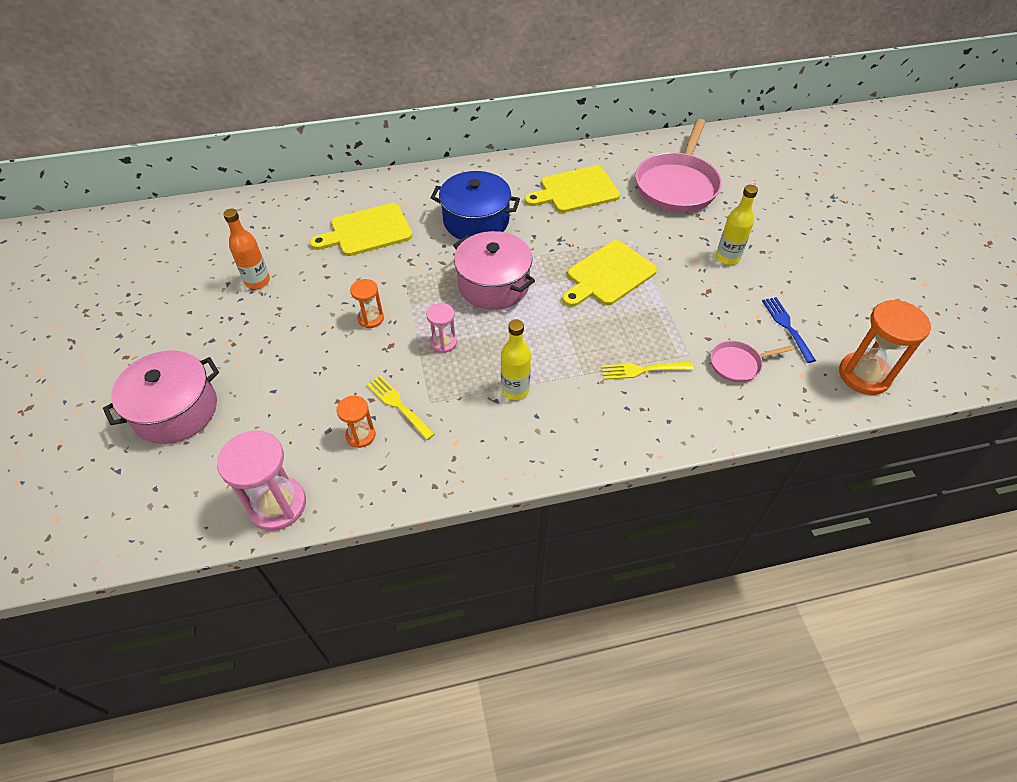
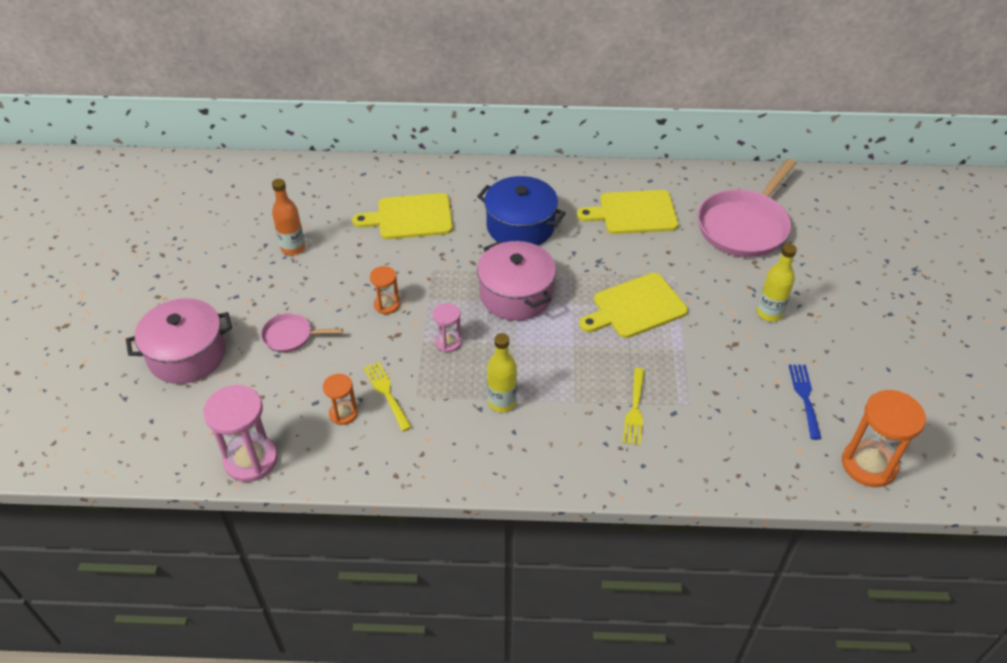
camera: 15 degrees right, 5 degrees down
yellow fork [601,362,693,380] -> yellow fork turned 90 degrees counterclockwise [623,368,645,445]
pink pan [711,341,793,383] -> pink pan moved to [261,313,343,352]

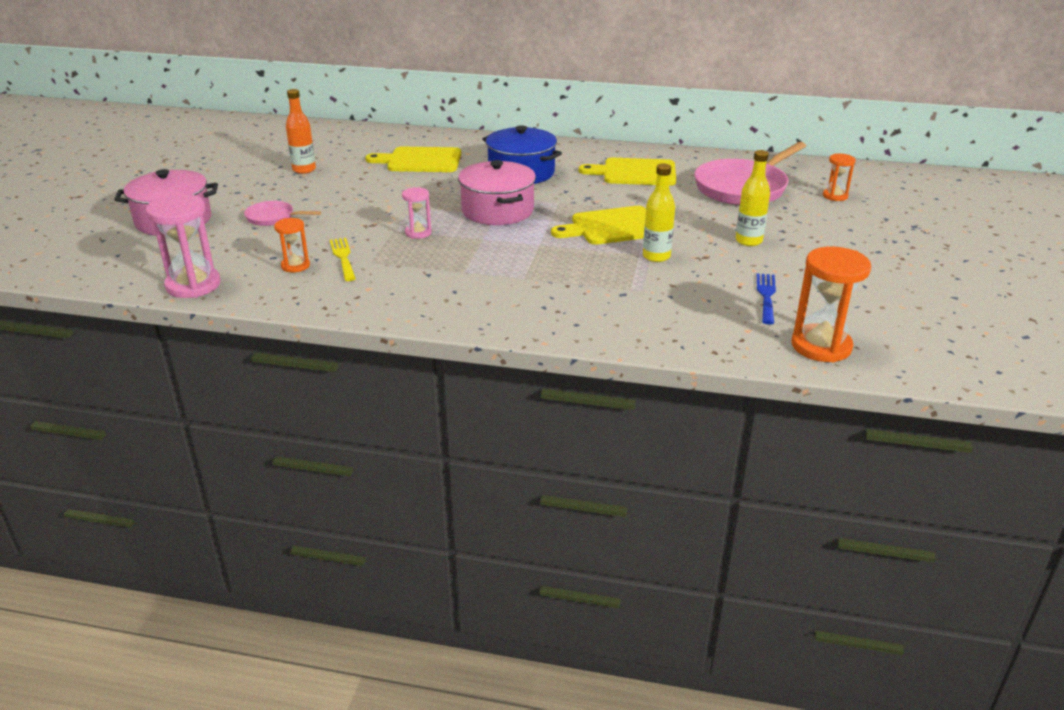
camera: 10 degrees right, 15 degrees down
orange hourglass [370,266,400,314] -> orange hourglass moved to [823,154,856,201]
yellow bottle [487,333,517,412] -> yellow bottle moved to [643,163,675,262]
yellow fork [623,368,645,445] -> none

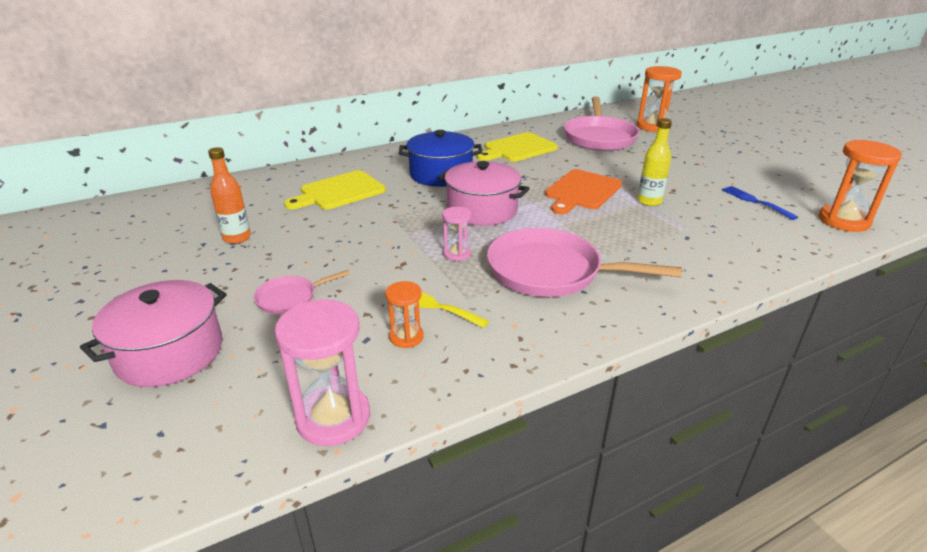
camera: 40 degrees left, 0 degrees up
yellow cutting board [551,206,646,245] -> orange cutting board [545,169,622,214]
yellow bottle [736,150,770,246] -> none
orange hourglass [823,154,856,201] -> orange hourglass [637,66,682,132], size x1.81
none -> pink pan [487,228,682,297]

